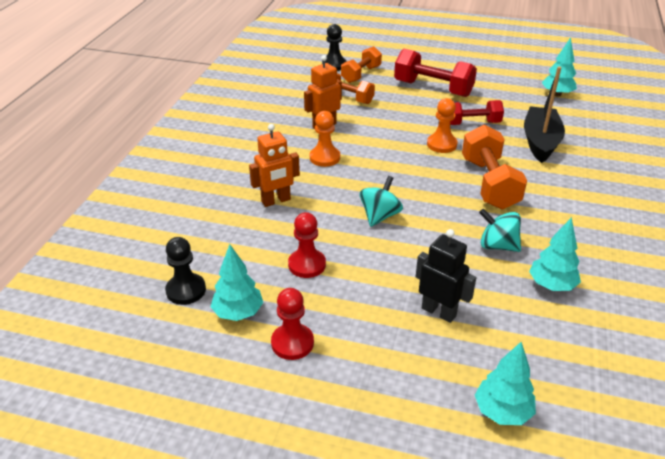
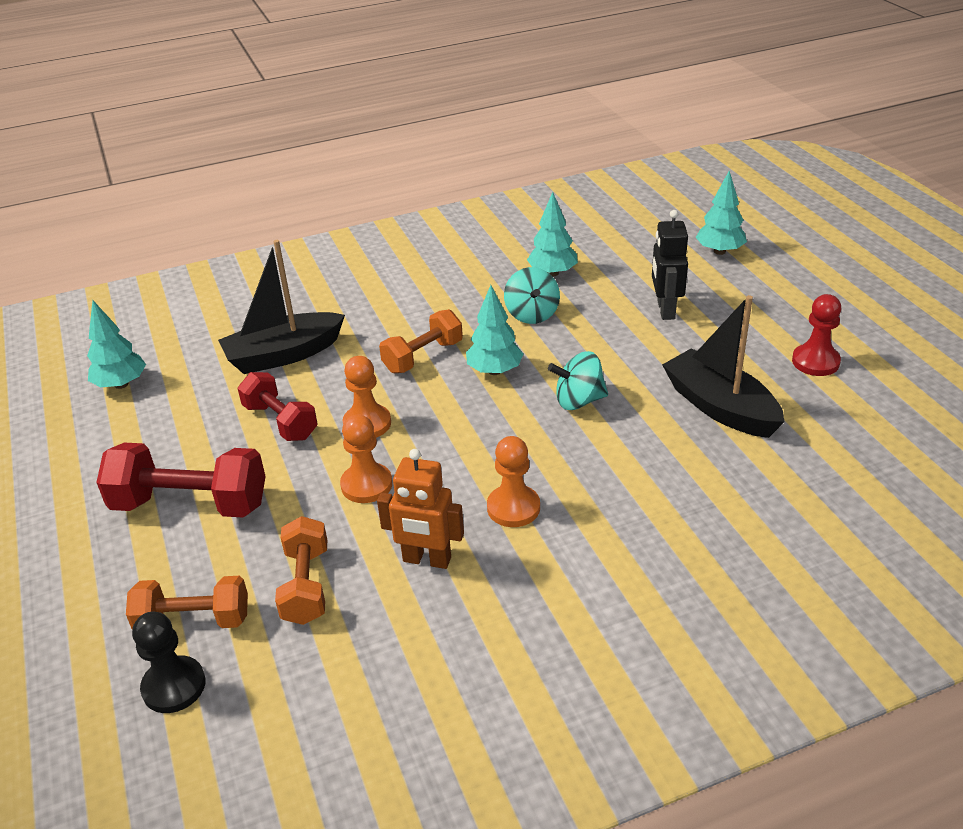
camera: 125 degrees left, 0 degrees up
black pawn [165,237,206,305] -> none
turquoise tree [211,244,263,321] -> turquoise tree moved to [466,285,523,375]
orange robot [249,124,300,207] -> none
red pawn [288,212,326,278] -> black boat [662,295,785,438]
red dumbbell [394,49,477,97] -> red dumbbell turned 75 degrees counterclockwise [96,443,266,518]
orange dumbbell [462,124,527,210] -> orange dumbbell [379,309,463,373], size x0.65
none -> orange pawn [340,414,392,503]

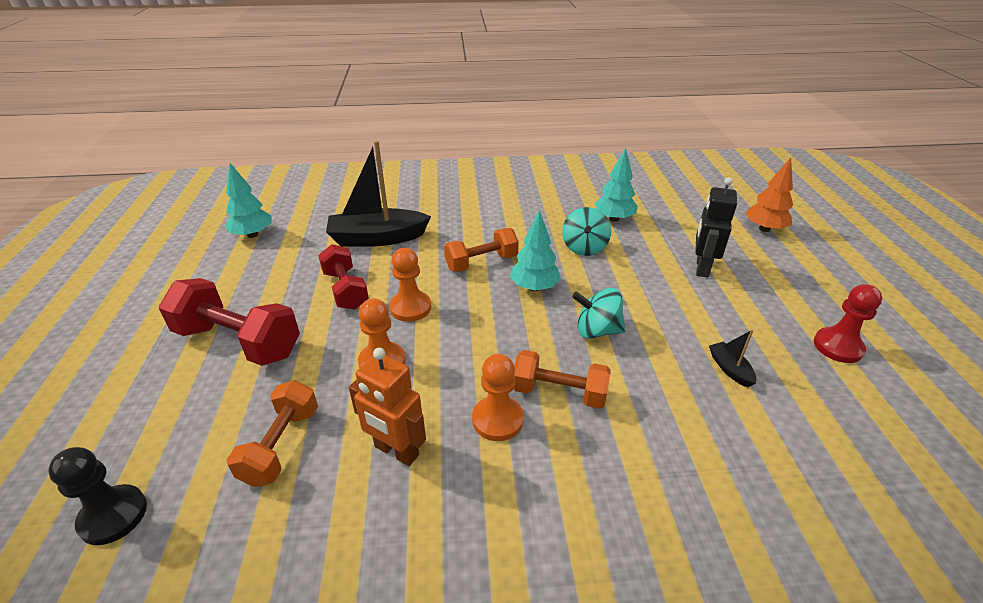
camera: 15 degrees right, 0 degrees up
orange dumbbell [126,576,248,629] -> orange dumbbell moved to [514,350,611,409]
black boat [662,295,785,438] -> black boat [709,330,756,388], size x0.43
turquoise tree [696,171,747,255] -> orange tree [746,158,793,232]

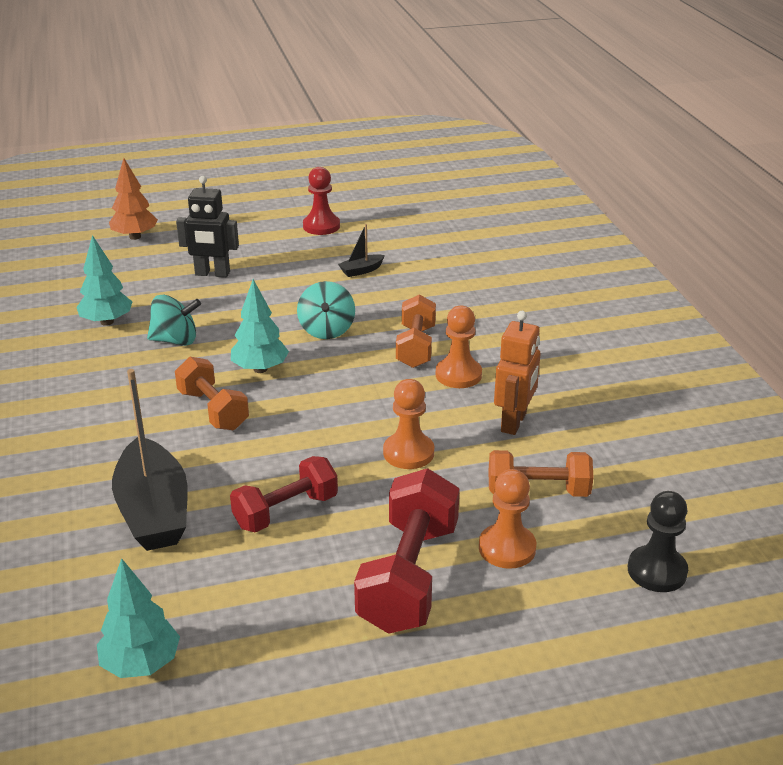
camera: 100 degrees left, 5 degrees down
orange pawn [389,248,431,322] -> orange pawn moved to [479,469,537,569]

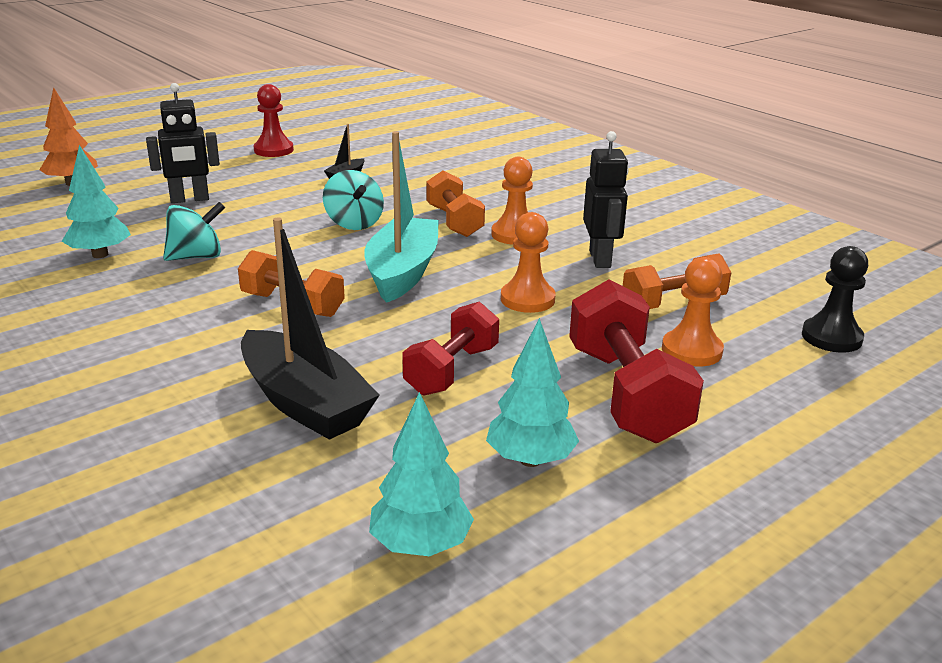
camera: 25 degrees left, 5 degrees down
turquoise tree [231,279,289,373] -> turquoise tree moved to [486,318,579,467]
orange robot [494,311,540,435] -> black robot [583,131,629,268]
none -> turquoise boat [364,131,439,303]

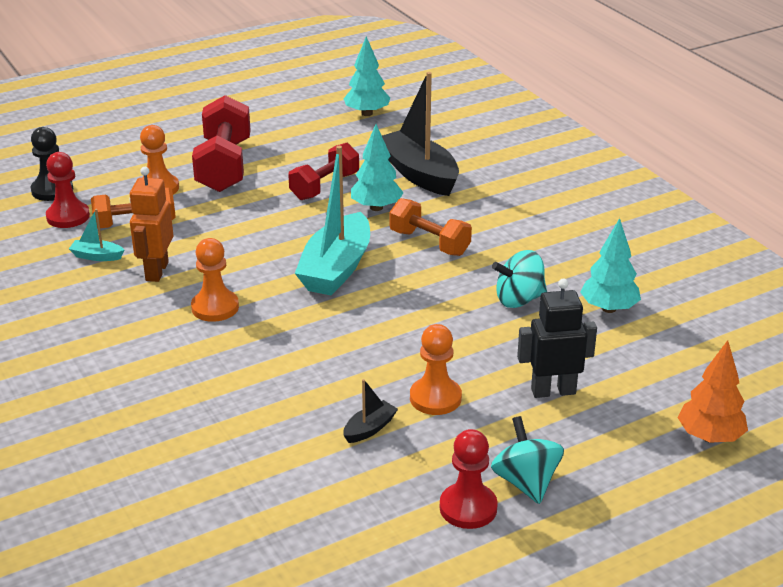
camera: 170 degrees left, 5 degrees up
turquoise spinning top [323,170,384,230] -> turquoise spinning top moved to [491,416,564,504]
orange dumbbell [426,171,485,237] -> none
turquoise tree [486,318,579,467] -> turquoise tree moved to [351,124,404,211]
orange pawn [501,212,556,313] -> orange pawn moved to [410,324,462,415]
black robot [583,131,629,268] -> orange robot [129,167,173,282]
none -> red pawn [46,152,90,228]
none -> turquoise boat [69,209,124,261]

